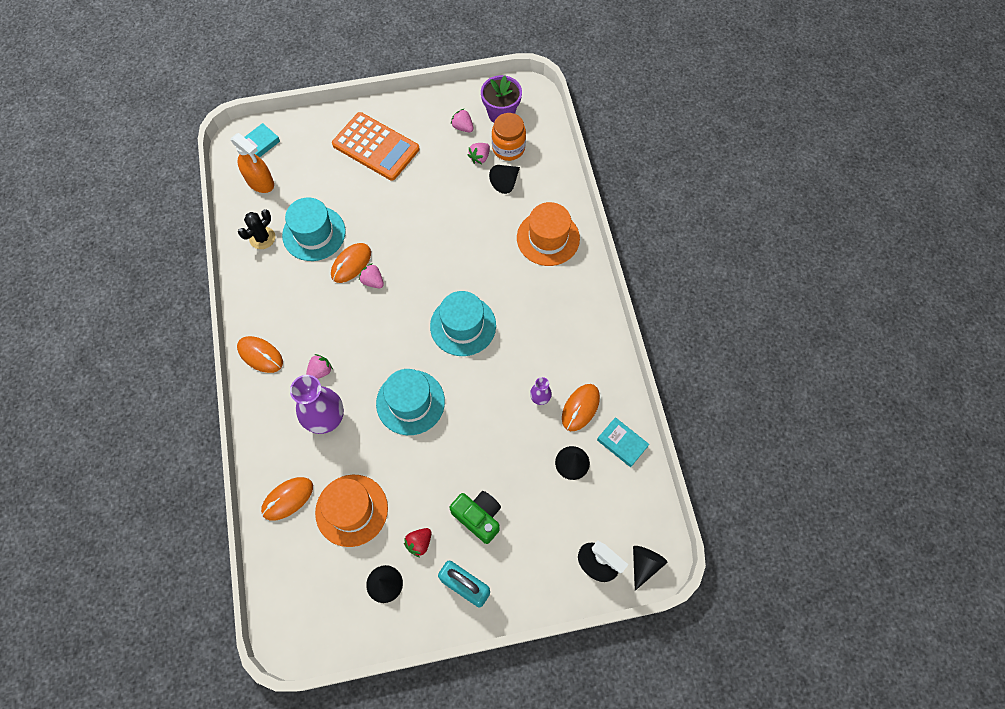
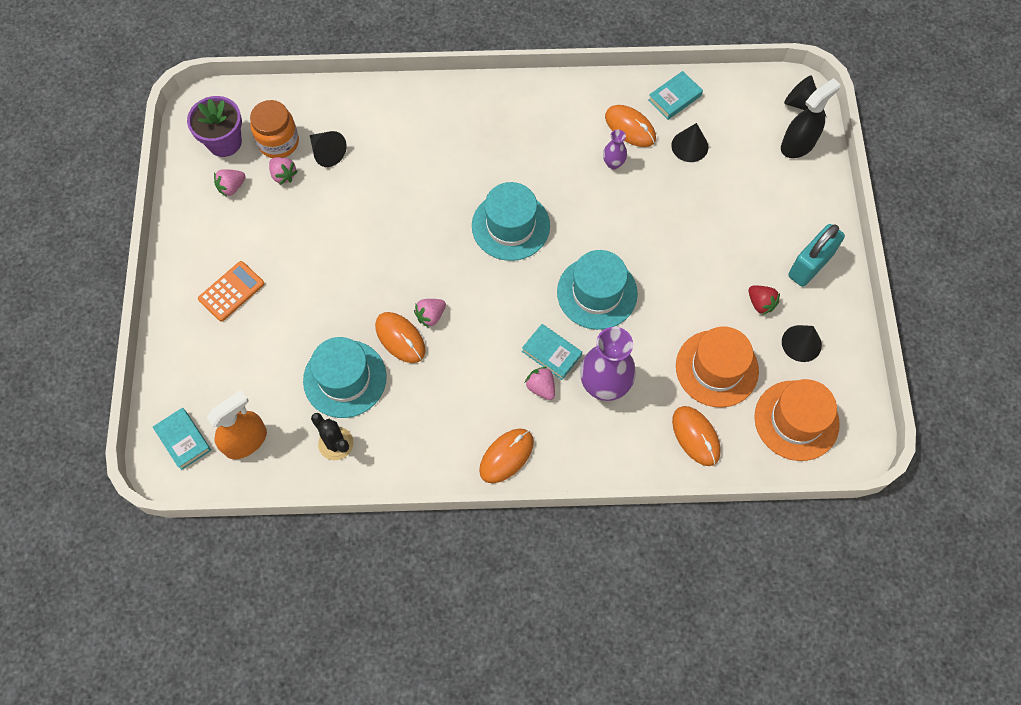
camera: 80 degrees left, 0 degrees up
orange calculator [332,112,420,181] -> orange calculator [198,261,265,322], size x0.57
green camera [449,491,501,544] -> none
orange hat [517,202,580,266] -> orange hat moved to [754,379,840,461]
none -> turquoise book [522,324,582,380]

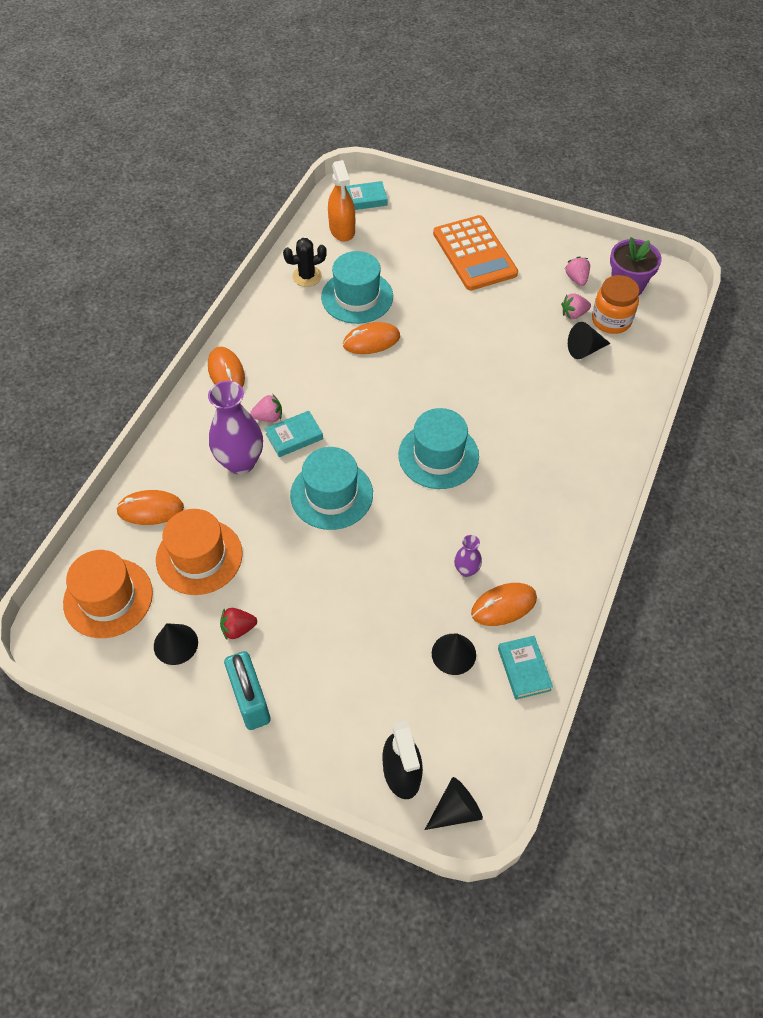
camera: 115 degrees right, 10 degrees down
orange calculator [198,261,265,322] -> orange calculator [433,215,518,291], size x1.75
pink strawberry [414,299,446,328] -> none

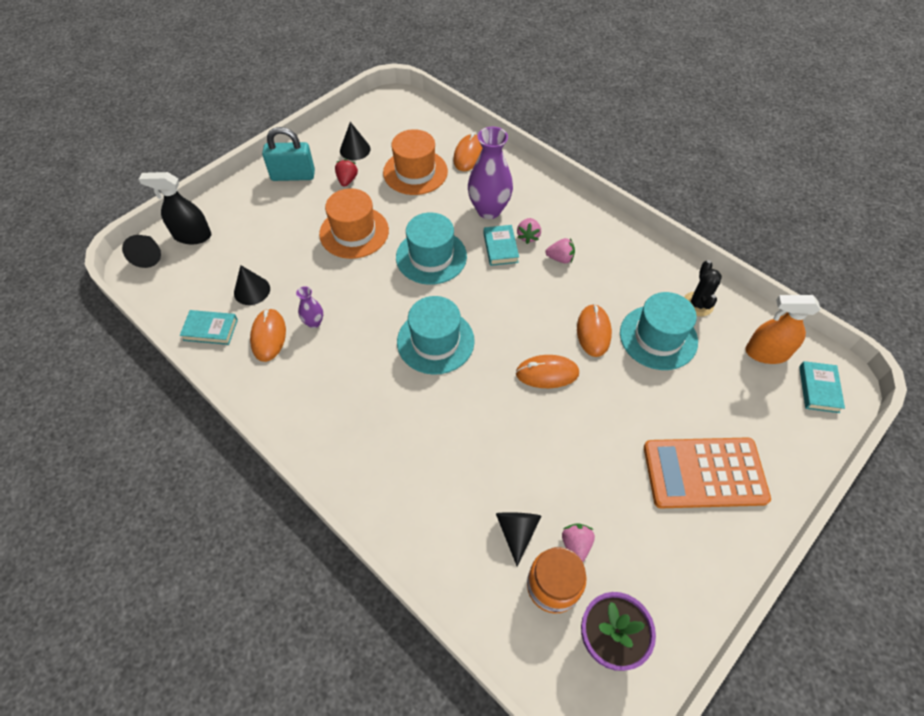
camera: 110 degrees right, 0 degrees up
orange hat [63,550,153,638] -> orange hat moved to [319,188,389,259]
orange mouse [208,347,245,388] -> orange mouse moved to [516,355,579,388]
pink strawberry [565,257,590,286] -> pink strawberry moved to [545,238,575,263]

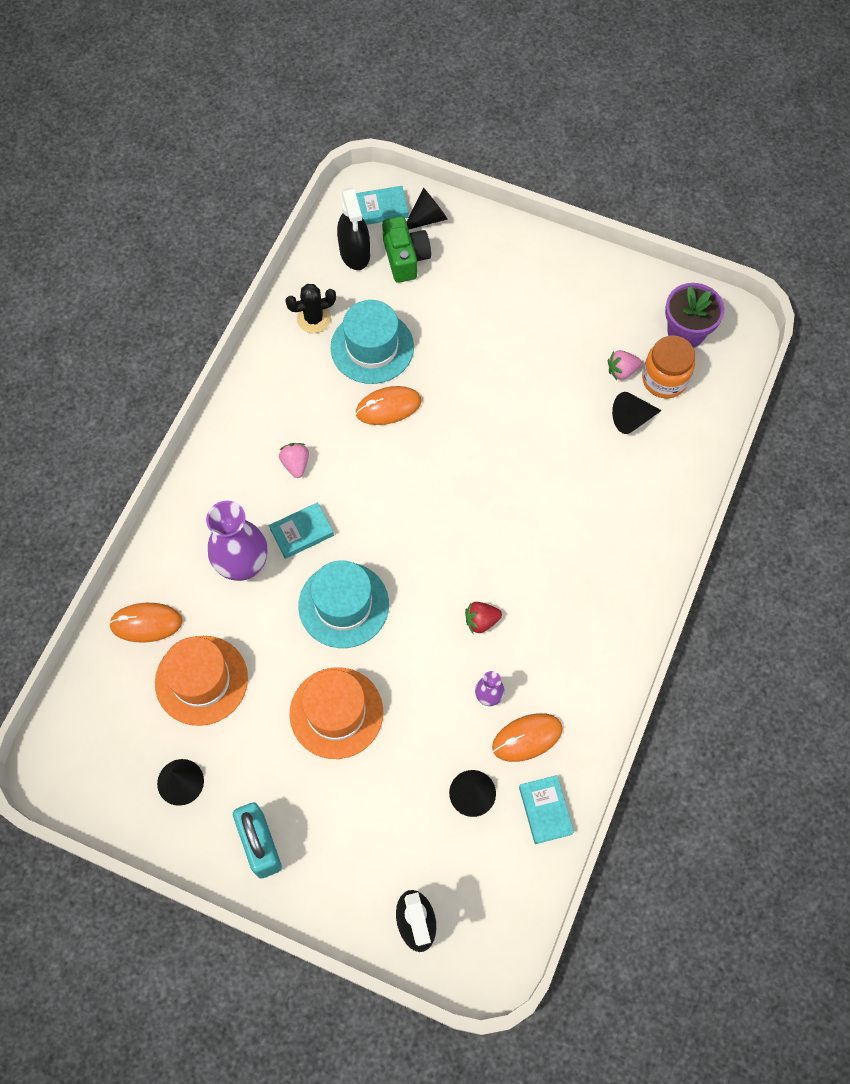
camera: 110 degrees left, 10 degrees up
black cone [122,235,161,268] -> black cone moved to [406,188,448,230]
red strawberry [335,159,358,187] -> red strawberry moved to [465,602,502,633]
turquoise hat [397,296,475,375] -> none
orange mouse [516,355,579,388] -> none
pink strawberry [517,218,541,244] -> none
orange calculator [644,437,771,508] -> none
orange spray bottle [745,295,821,364] -> black spray bottle [337,187,370,270]
none -> green camera [382,216,431,283]

